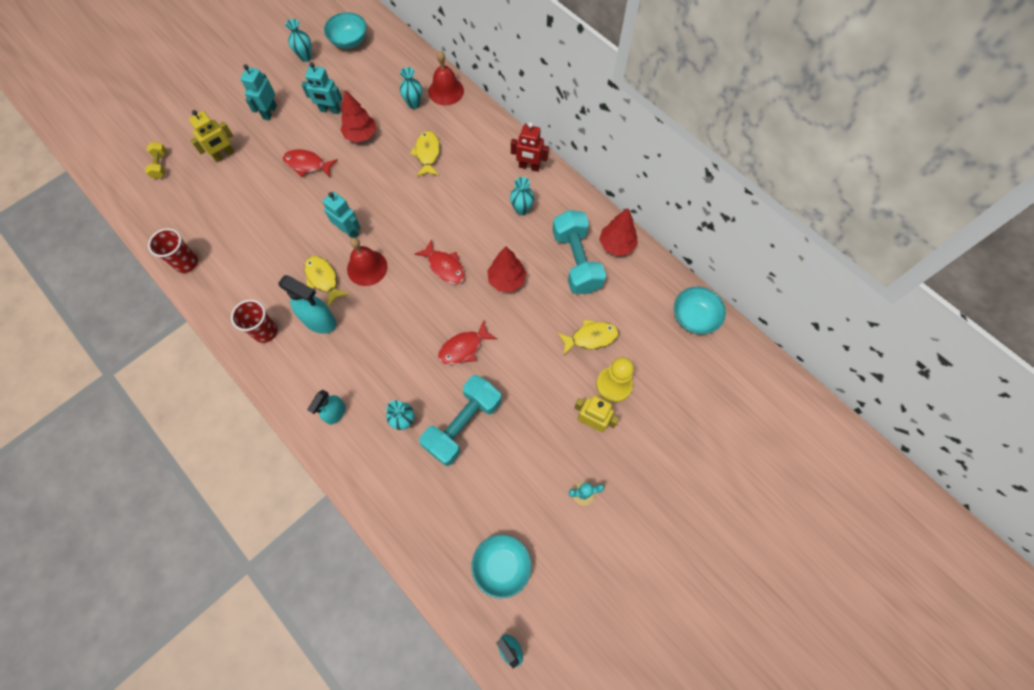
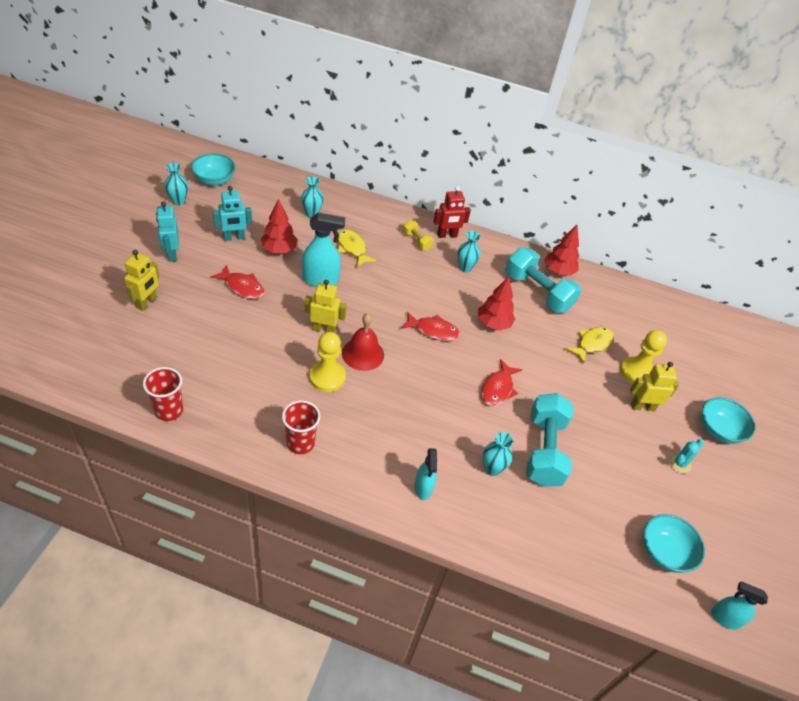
camera: 35 degrees left, 20 degrees down
yellow dumbbell [145,142,167,179] -> yellow dumbbell moved to [403,220,434,251]
turquoise spray bottle [278,275,337,334] -> turquoise spray bottle moved to [302,212,345,287]
red fish [283,149,338,178] -> red fish turned 135 degrees counterclockwise [210,265,264,299]
yellow fish [304,256,349,307] -> yellow pawn [309,332,346,392]
turquoise robot [323,191,361,238] -> yellow robot [305,280,347,333]
red bell [428,51,464,106] -> none
turquoise bowl [674,287,726,334] -> turquoise bowl moved to [702,397,756,444]

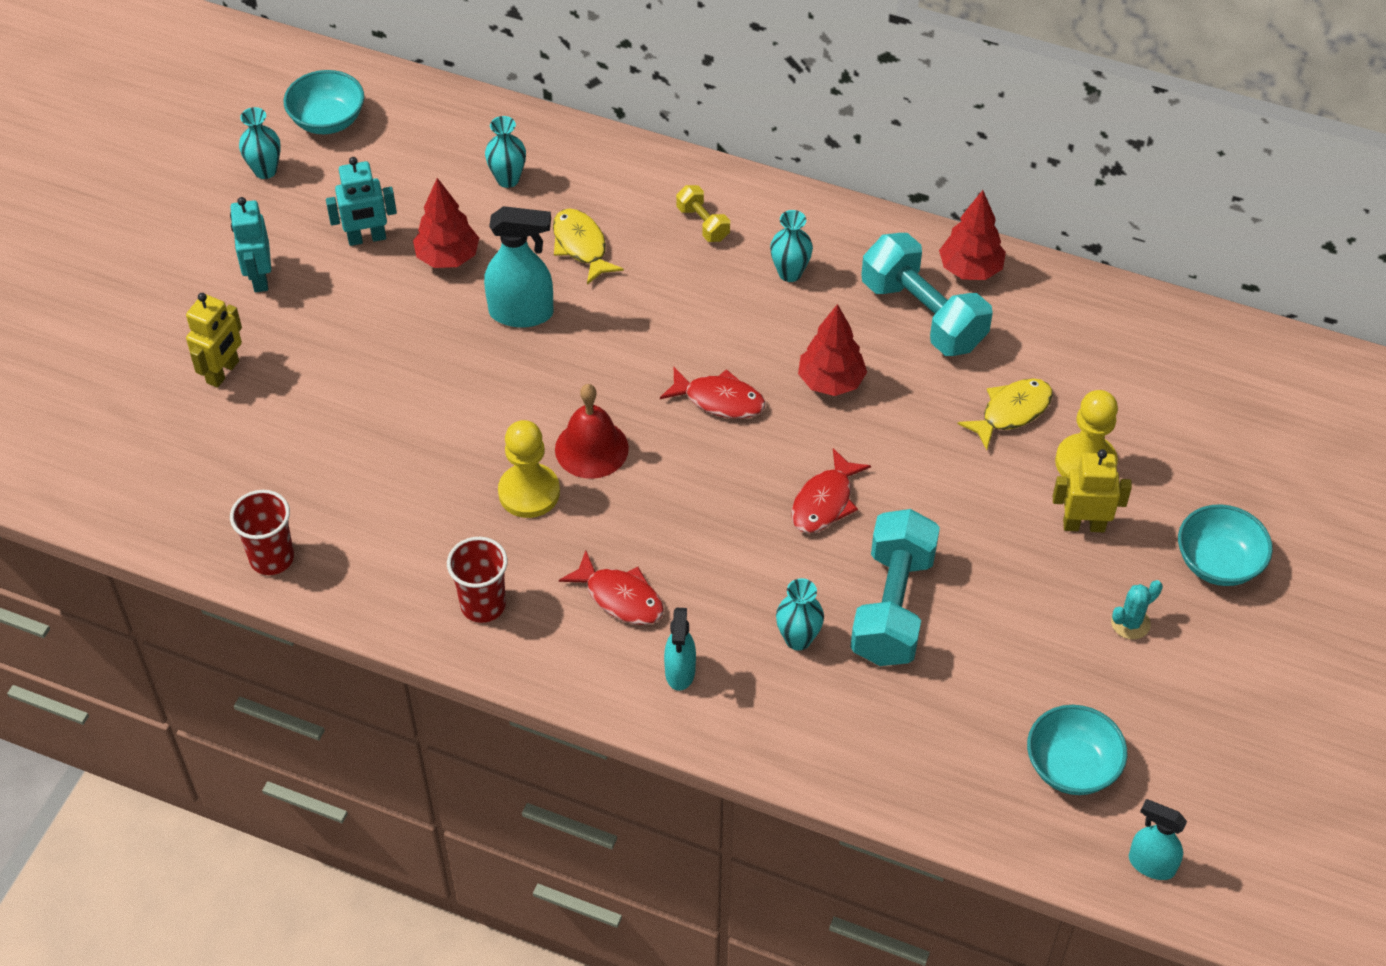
camera: 10 degrees right, 5 degrees up
red fish [210,265,264,299] -> red fish moved to [559,551,664,625]
yellow robot [305,280,347,333] -> none
red robot [433,186,471,238] -> none

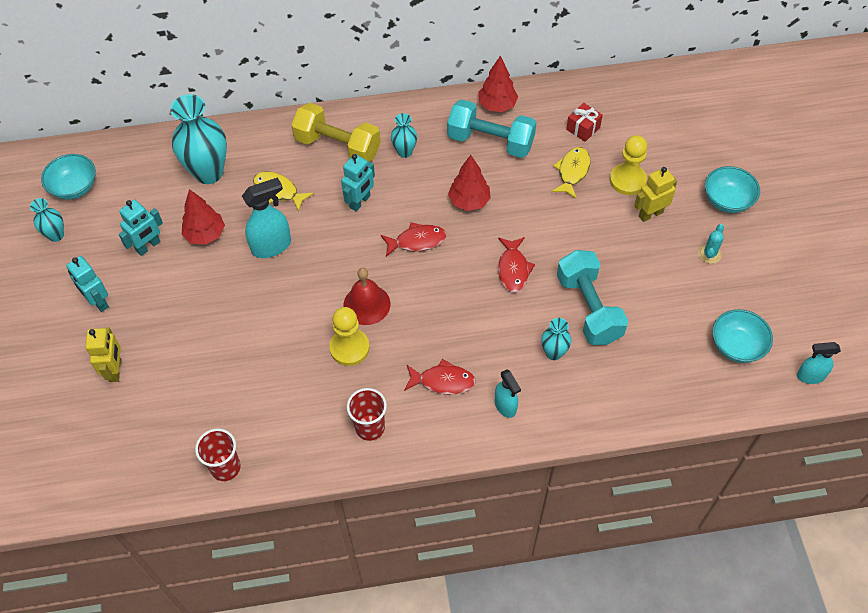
camera: 30 degrees left, 5 degrees up
turquoise vase [485,116,526,188] -> turquoise vase [170,94,227,184], size x1.96
yellow dumbbell [676,185,730,242] -> yellow dumbbell [291,103,381,162], size x2.10
none -> turquoise robot [341,154,375,211]
none -> red gift [566,103,603,142]

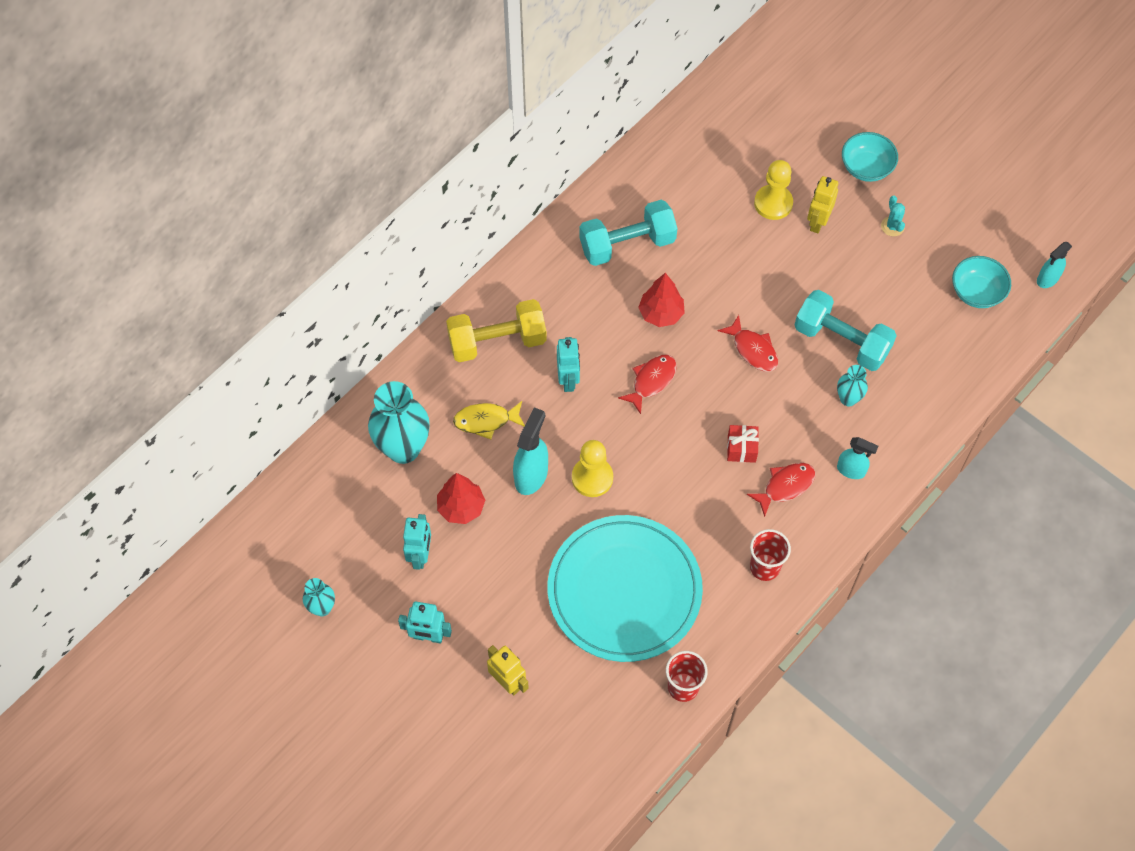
camera: 40 degrees left, 5 degrees up
turquoise bowl [41,154,96,200] -> none
yellow pawn [329,307,370,366] -> yellow pawn moved to [572,440,613,497]
red bell [343,268,390,325] -> none
turquoise vase [391,113,417,158] -> none
red tree [479,55,518,112] -> none
yellow fish [552,147,590,199] -> none
red gift [566,103,603,142] -> red gift moved to [727,425,759,463]
none -> turquoise plate [548,515,703,662]

